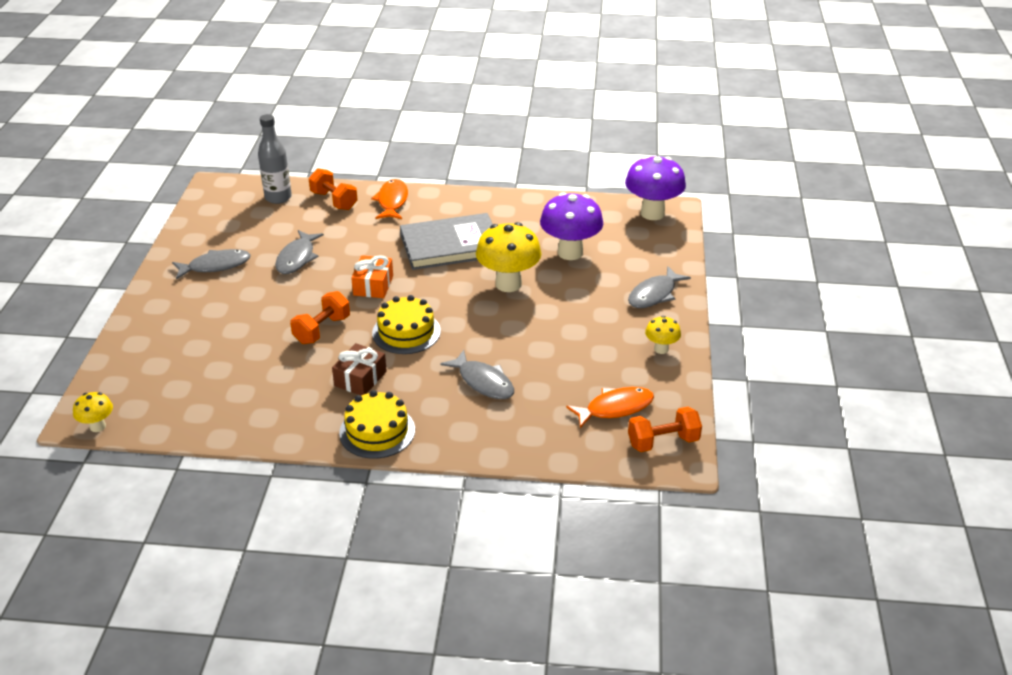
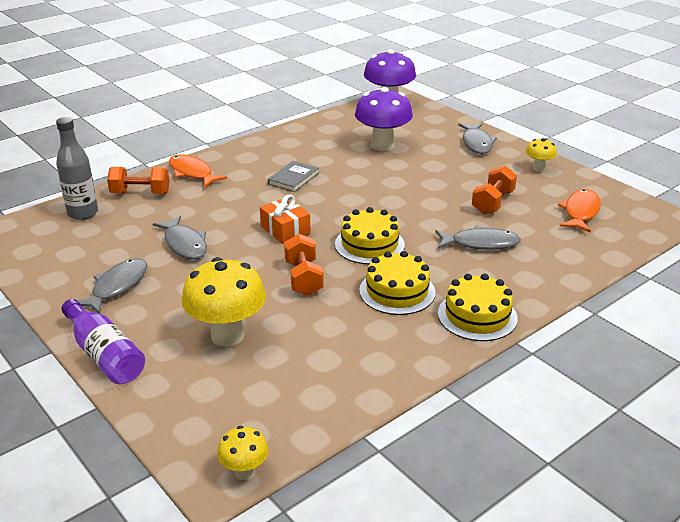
camera: 45 degrees left, 5 degrees down
brown gift [332,343,387,395] -> yellow cake [359,251,436,315]
grey book [400,213,493,270] -> grey book [268,161,319,192], size x0.51
yellow mushroom [476,222,541,292] -> yellow mushroom moved to [181,257,266,347]
orange dumbbell [628,407,702,452] -> orange dumbbell moved to [472,166,517,214]
none -> purple bottle [62,299,145,384]

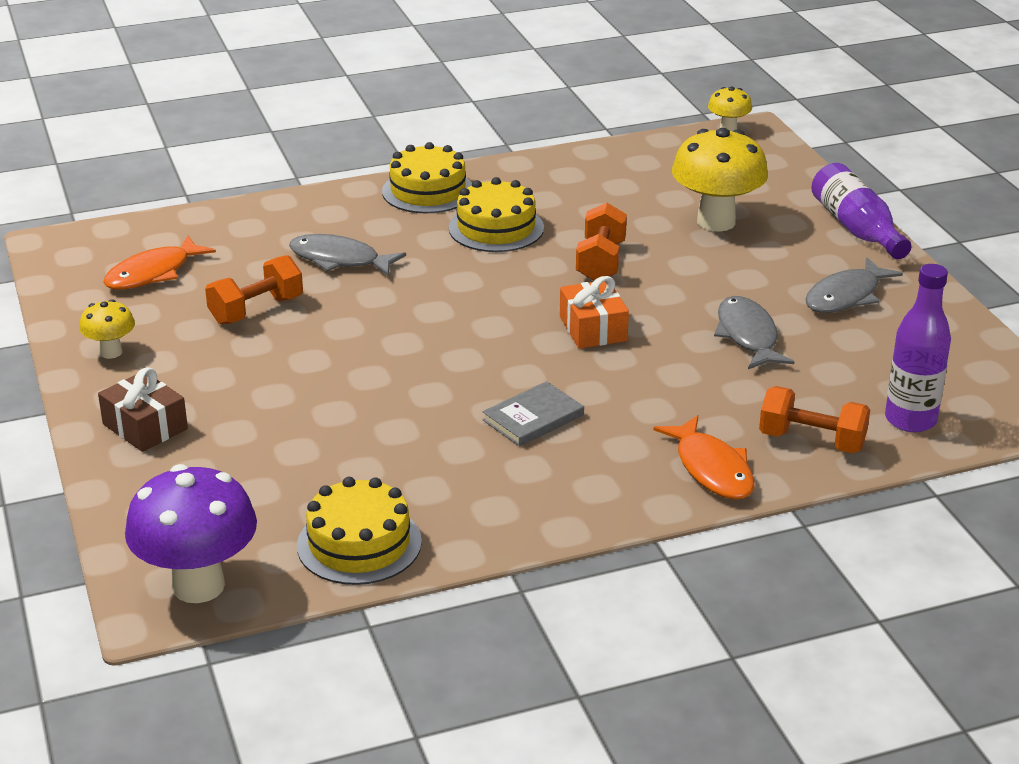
camera: 160 degrees left, 0 degrees up
grey bottle [56,117,98,220] -> purple bottle [885,264,951,432]
yellow cake [335,207,405,264] -> yellow cake moved to [297,477,422,585]
purple mushroom [355,87,413,151] -> none
grey fish [458,123,497,154] -> brown gift [98,367,188,452]

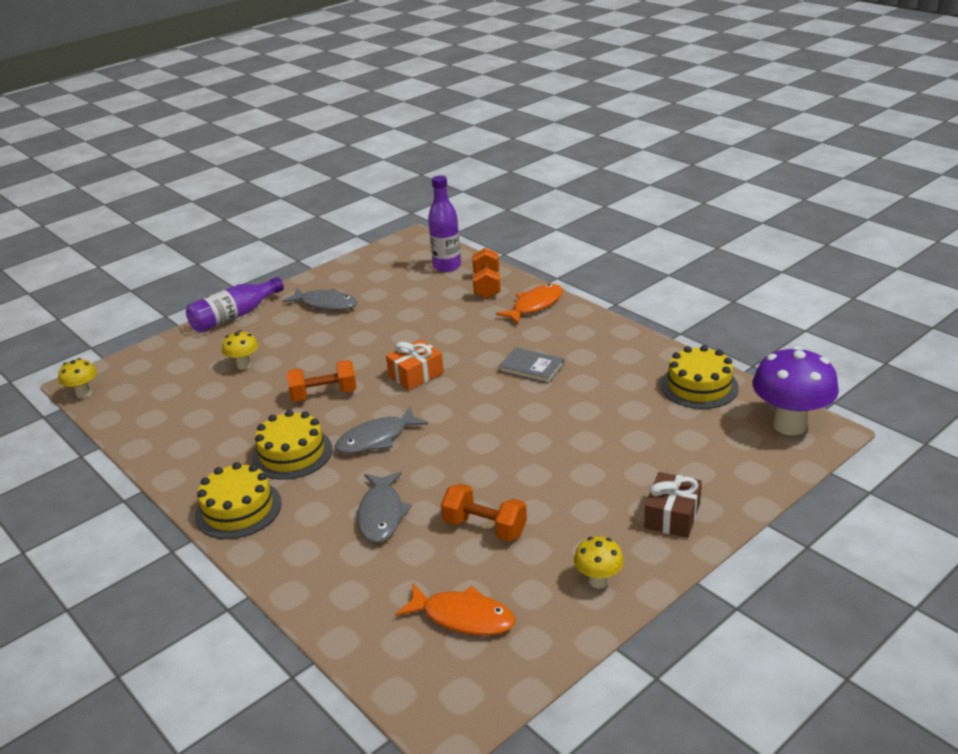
camera: 110 degrees left, 0 degrees up
yellow mushroom [672,128,768,232] -> yellow mushroom [222,331,258,370], size x0.51
grey fish [714,296,794,369] -> grey fish moved to [335,407,428,454]

